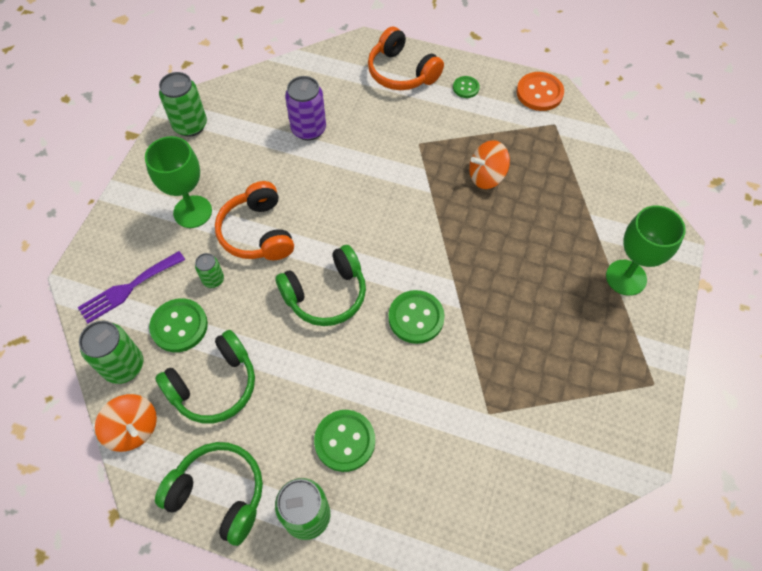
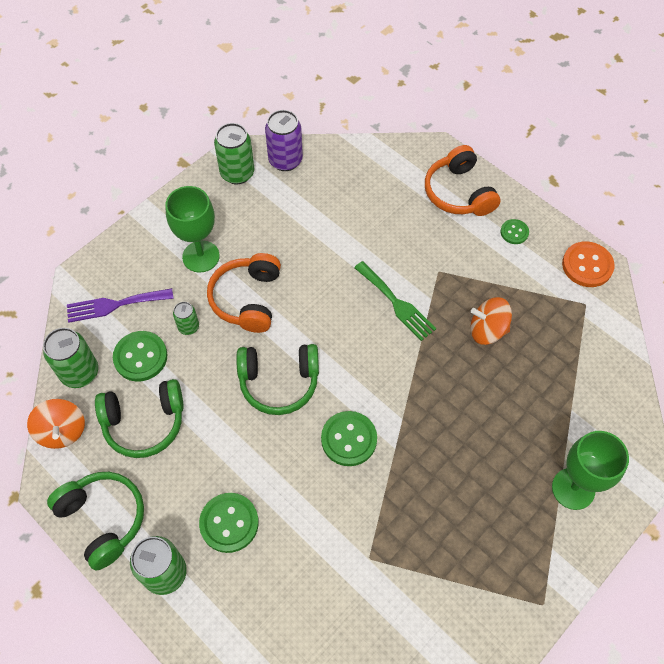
camera: 25 degrees right, 0 degrees up
purple can [285,76,326,141] -> purple can moved to [265,110,303,171]
none -> green fork [354,261,436,341]

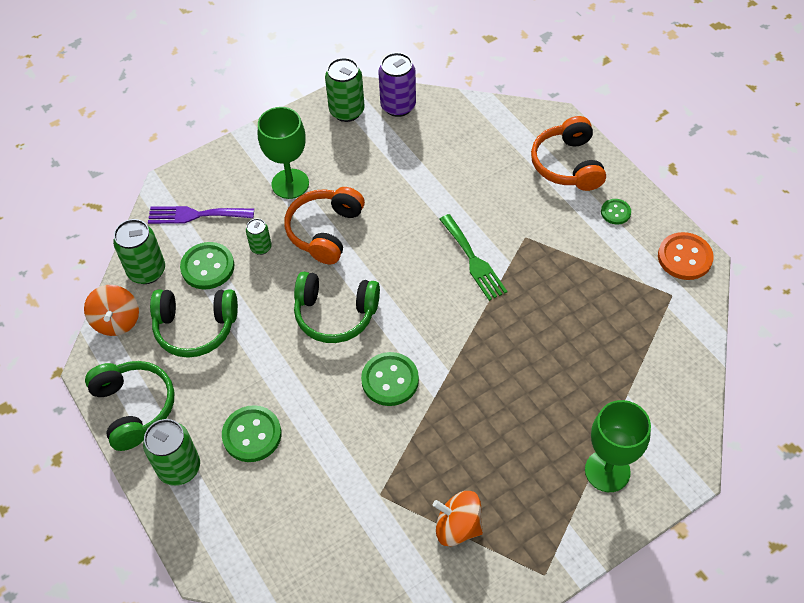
camera: 15 degrees right, 5 degrees down
orange spinning top [470,297,512,345] -> orange spinning top moved to [433,491,483,546]

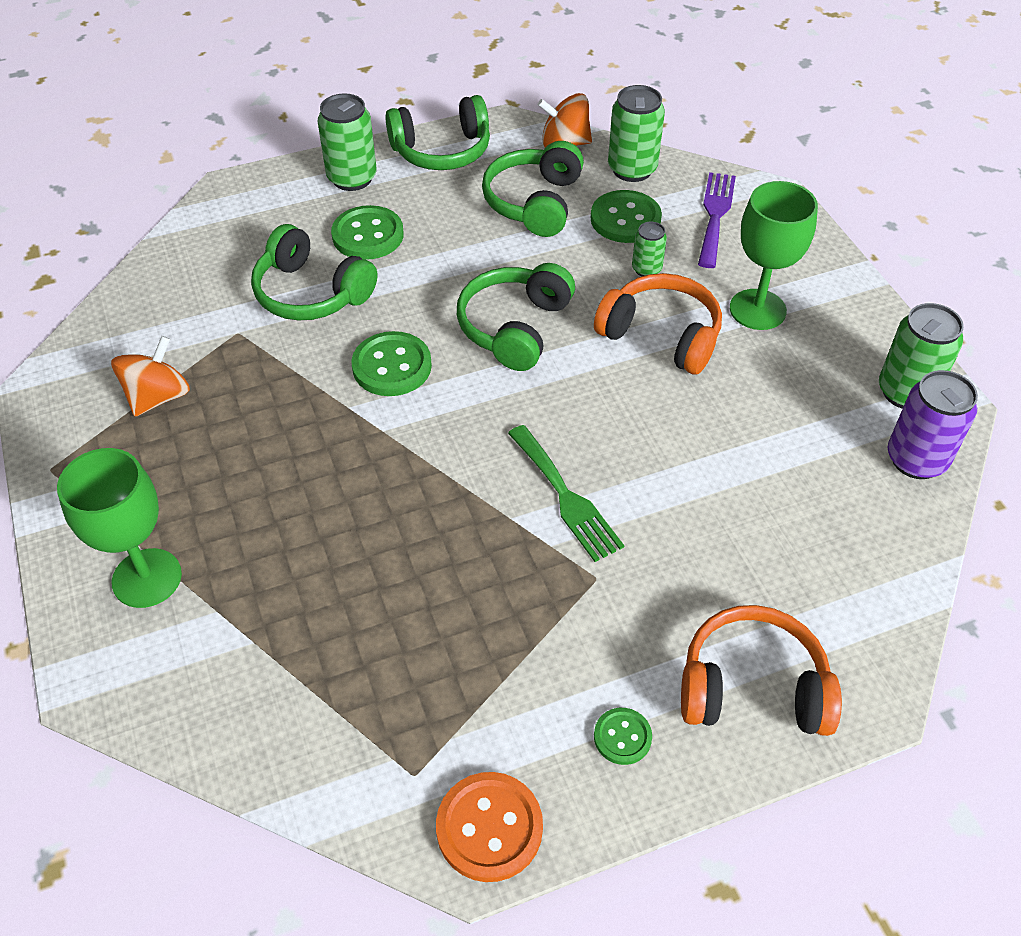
camera: 100 degrees right, 5 degrees down
green fork [439,214,507,301] -> green fork turned 105 degrees counterclockwise [508,425,624,562]
none -> green headphones [251,224,377,321]

